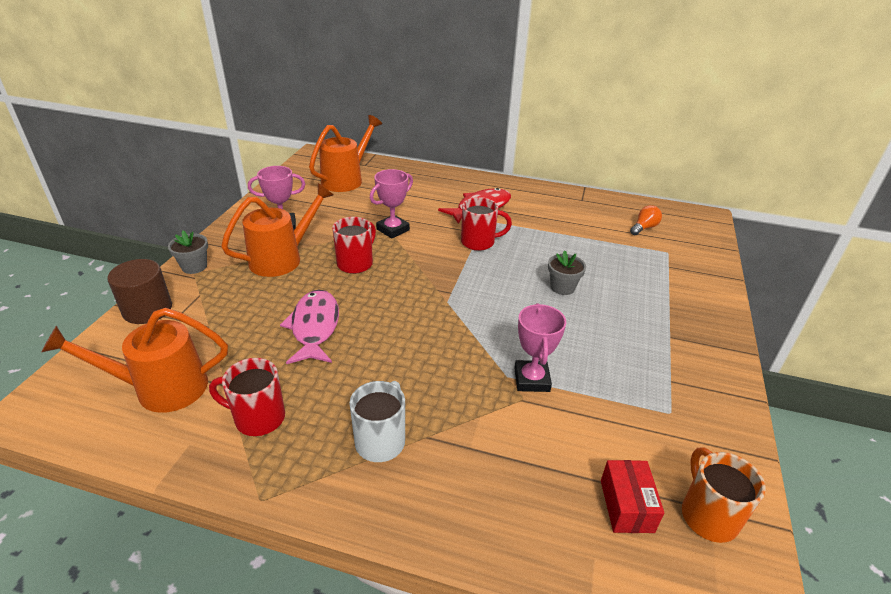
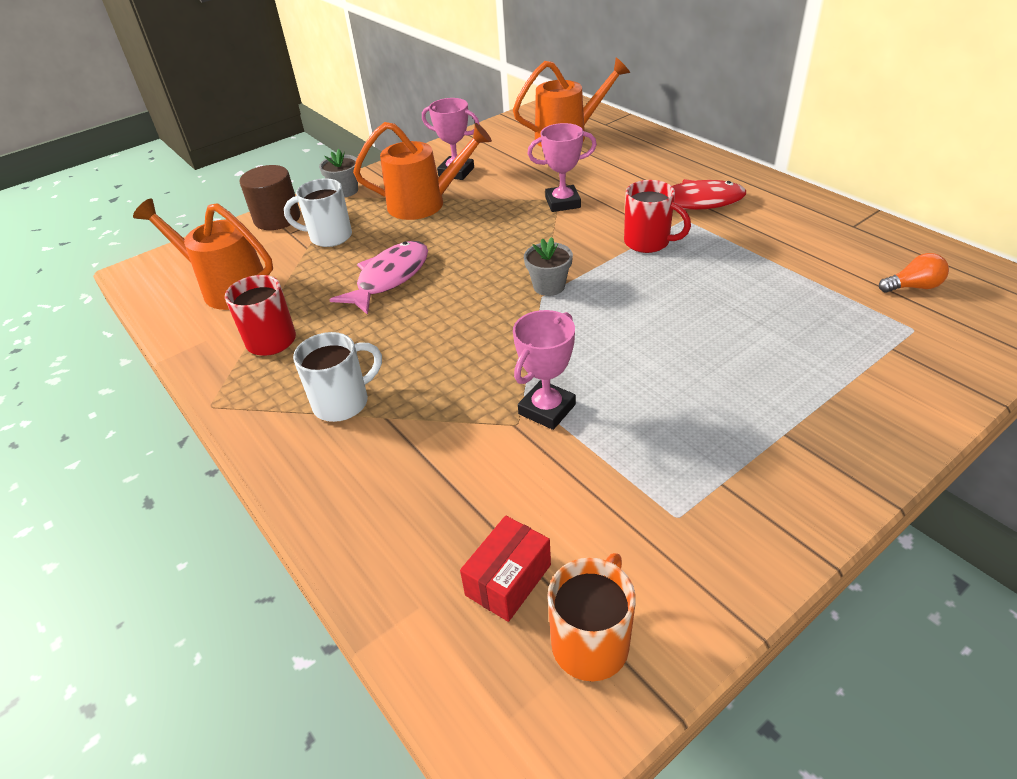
camera: 40 degrees right, 5 degrees up
red mug [332,217,376,274] -> none
grey flower pot [548,250,586,295] -> grey flower pot moved to [524,237,573,296]
none -> white mug [284,178,352,247]

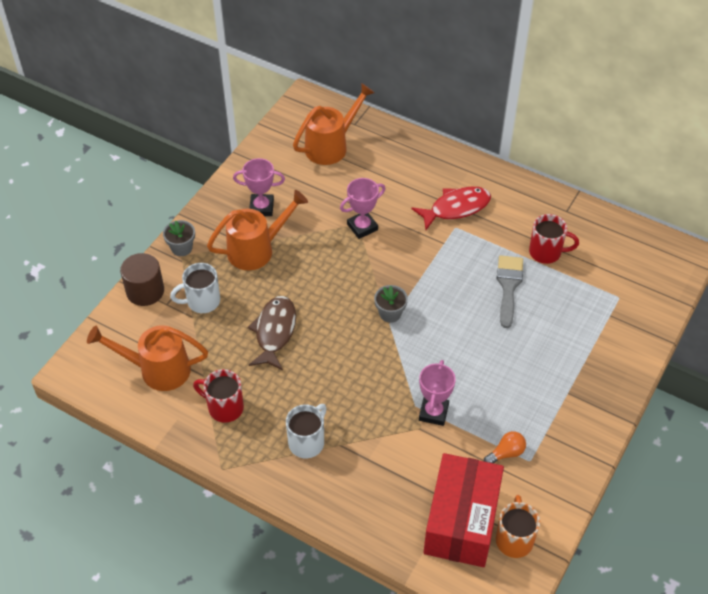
camera: 25 degrees left, 10 degrees up
pink fish [329,241,428,315] -> brown fish [247,296,296,371]
red box [460,515,551,622] -> red box [424,453,504,567], size x2.16
red mug [624,180,691,253] -> red mug moved to [529,214,579,264]
orange light bulb [879,253,949,293] -> orange light bulb moved to [484,431,526,463]
none -> grey brush [497,255,523,328]

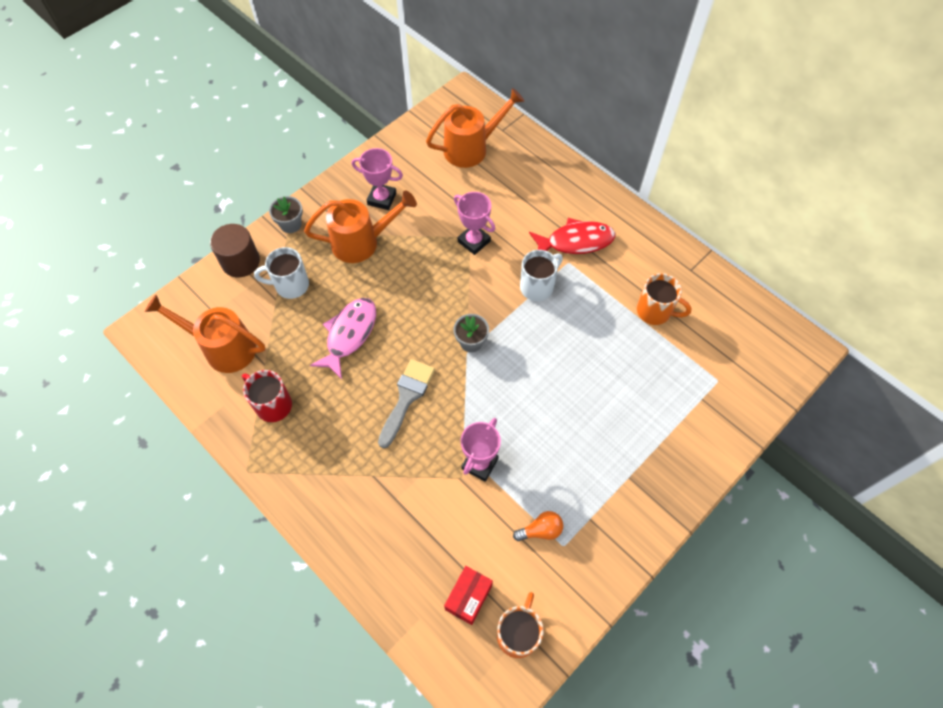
camera: 15 degrees right, 10 degrees up
brown fish [247,296,296,371] -> pink fish [310,298,376,379]
white mug [286,404,327,458] -> white mug moved to [520,250,563,301]
pink trophy [340,178,385,239] -> pink trophy turned 60 degrees clockwise [454,192,495,255]
red box [424,453,504,567] -> red box [444,566,493,625], size x0.46
grey brush [497,255,523,328] -> grey brush moved to [378,359,435,448]
red mug [529,214,579,264] -> orange mug [637,273,692,325]

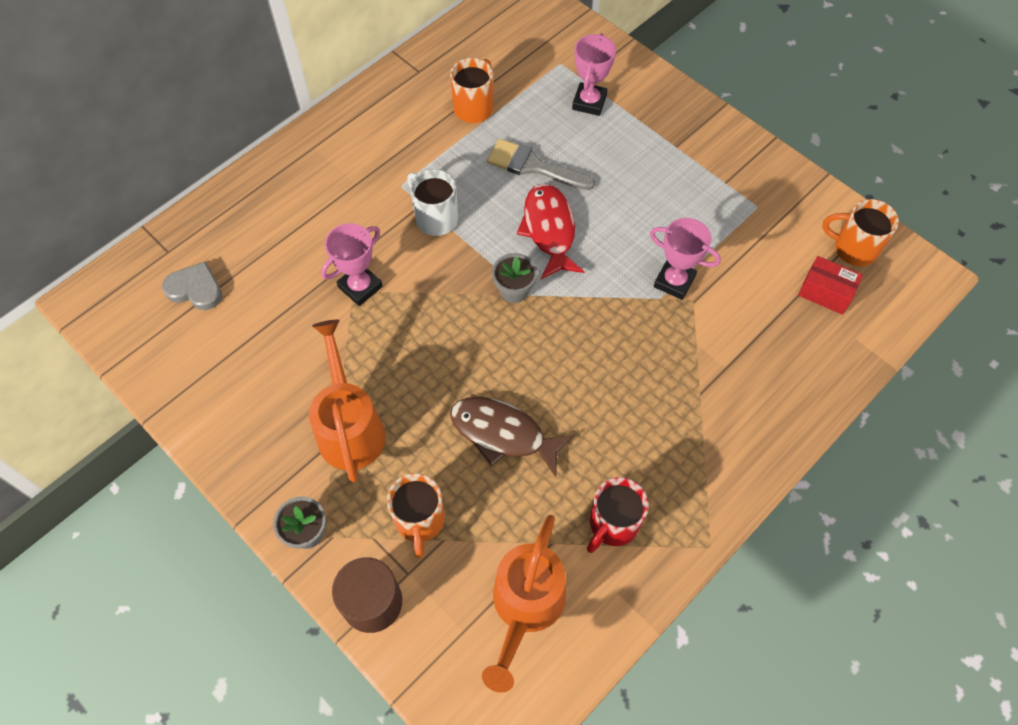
camera: 90 degrees left, 0 degrees up
white mug [254,247,309,299] -> orange mug [387,473,445,558]
pink fish [310,298,376,379] -> brown fish [450,397,575,477]
pink trophy [352,148,403,210] -> pink trophy moved to [572,33,616,116]
grey brush [378,359,435,448] -> grey brush moved to [487,139,595,190]
orange watering can [426,88,524,168] -> grey heart [162,261,222,310]
orange light bulb [513,511,563,541] -> none
red fish [529,218,615,254] -> red fish moved to [517,183,584,279]

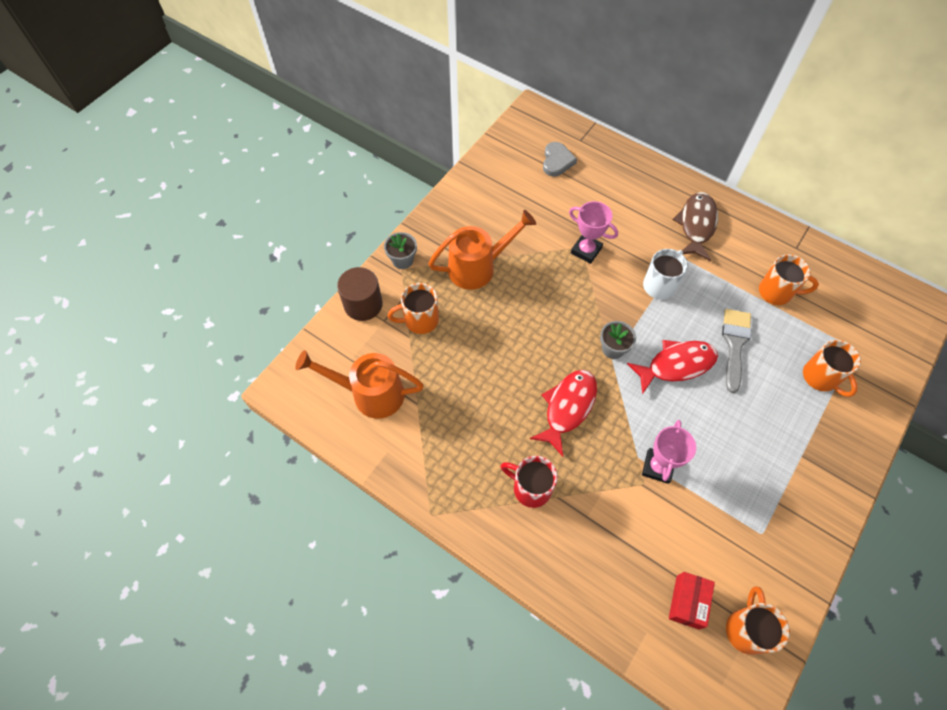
camera: 80 degrees right, 0 degrees up
brown fish [450,397,575,477] -> brown fish moved to [673,192,718,261]
pink trophy [572,33,616,116] -> orange mug [803,340,861,397]
red mug [587,477,649,553] -> red mug moved to [501,456,558,508]
none -> red fish [530,370,597,456]

